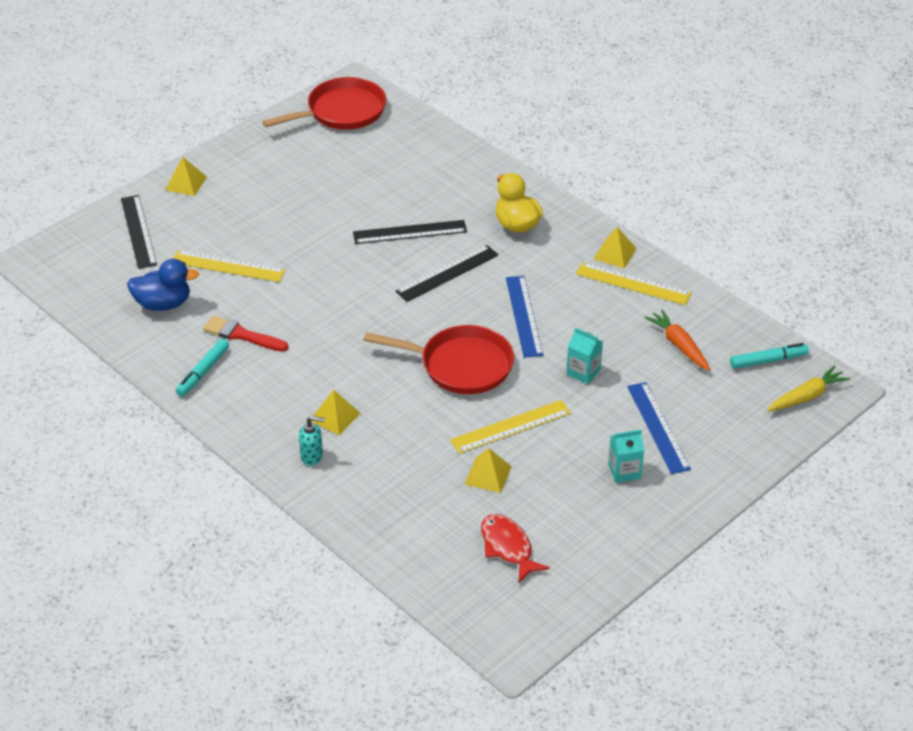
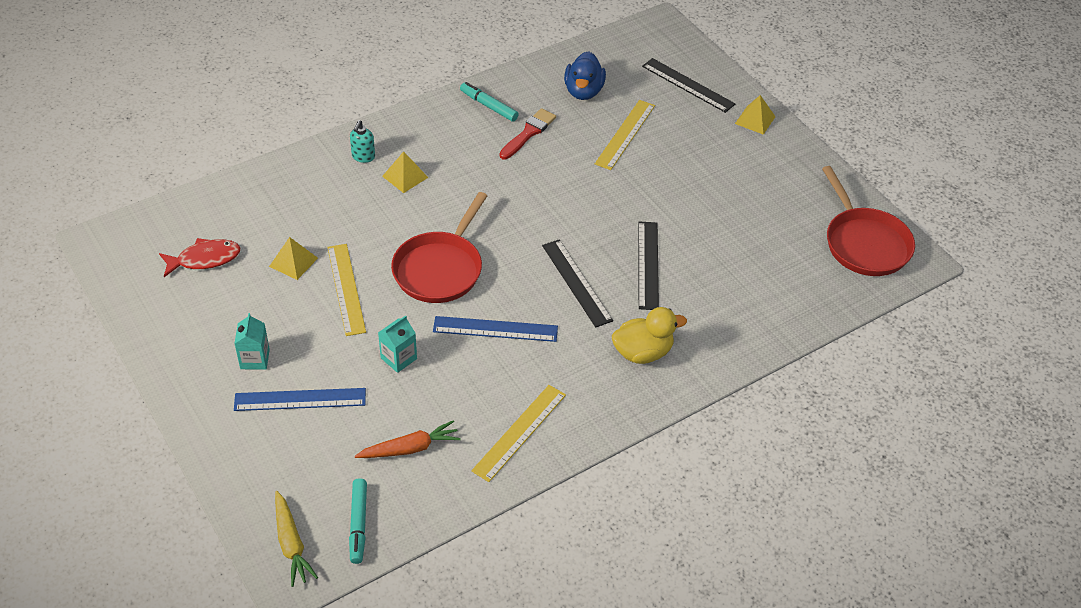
camera: 100 degrees right, 5 degrees up
black ruler [121,195,157,269] -> black ruler turned 45 degrees clockwise [642,58,735,113]
yellow pyramid [594,227,637,268] -> none

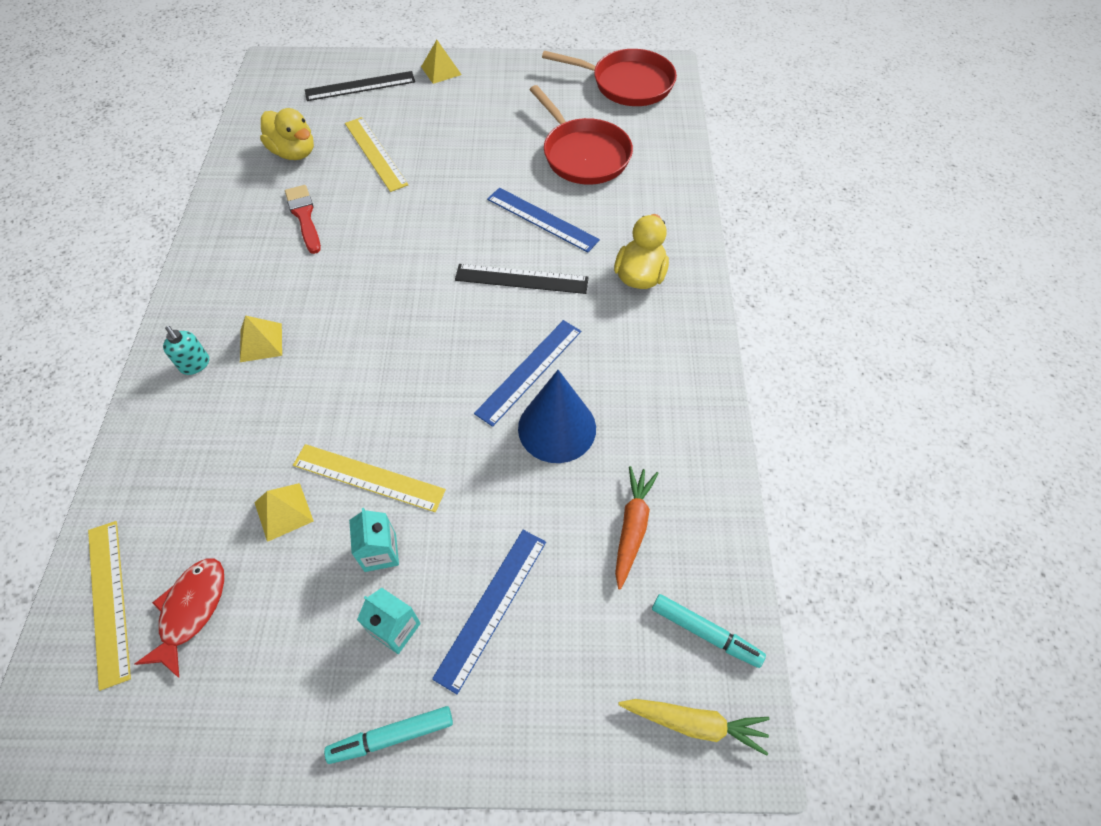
camera: 55 degrees left, 10 degrees up
turquoise carton [378,315,417,373] -> turquoise carton moved to [349,508,399,572]
red pan [391,192,487,303] -> red pan moved to [529,85,633,185]
turquoise marker [460,82,519,122] -> turquoise marker moved to [324,706,453,764]
yellow ruler [471,385,566,482] -> yellow ruler moved to [88,521,131,691]
blue duck [564,51,606,100] -> yellow duck [260,108,314,160]
black ruler [638,222,659,310] -> blue ruler [487,188,600,252]
none -> blue cone [518,370,596,463]

